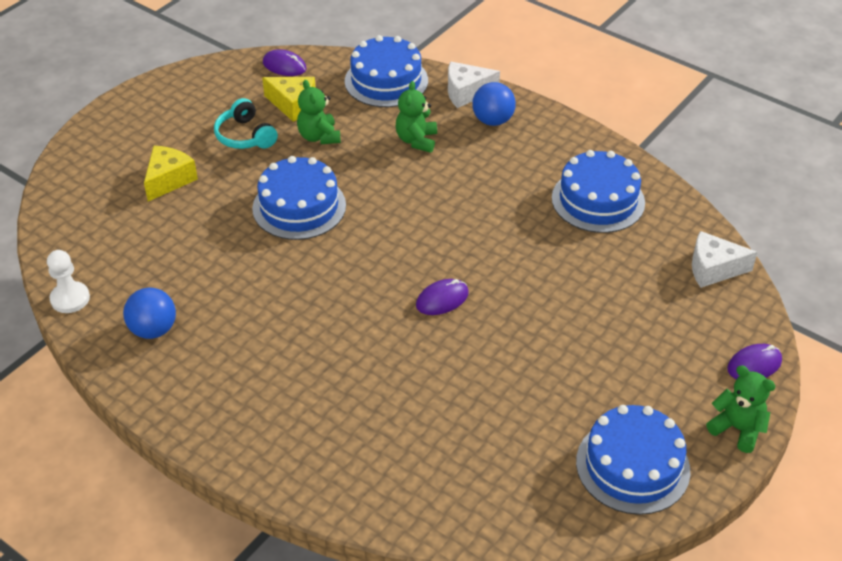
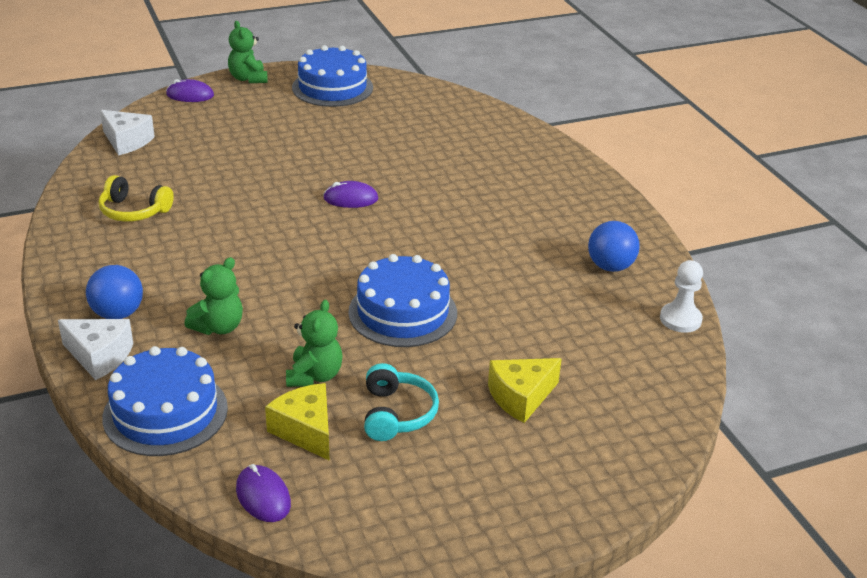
camera: 150 degrees left, 10 degrees down
blue cake [552,150,645,233] -> yellow headphones [99,175,174,222]

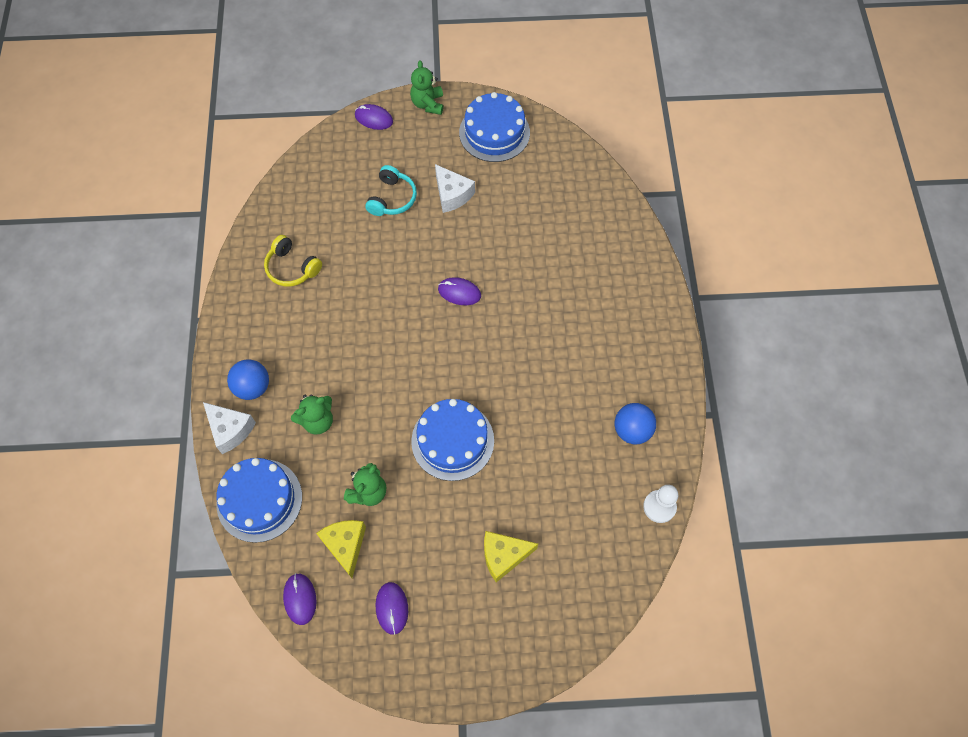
camera: 20 degrees right, 30 degrees up
white cheese [100,110,155,155] -> white cheese moved to [435,164,475,213]
turquoise headphones [364,363,439,441] -> turquoise headphones moved to [365,165,417,216]
none -> purple mouse [376,582,408,635]

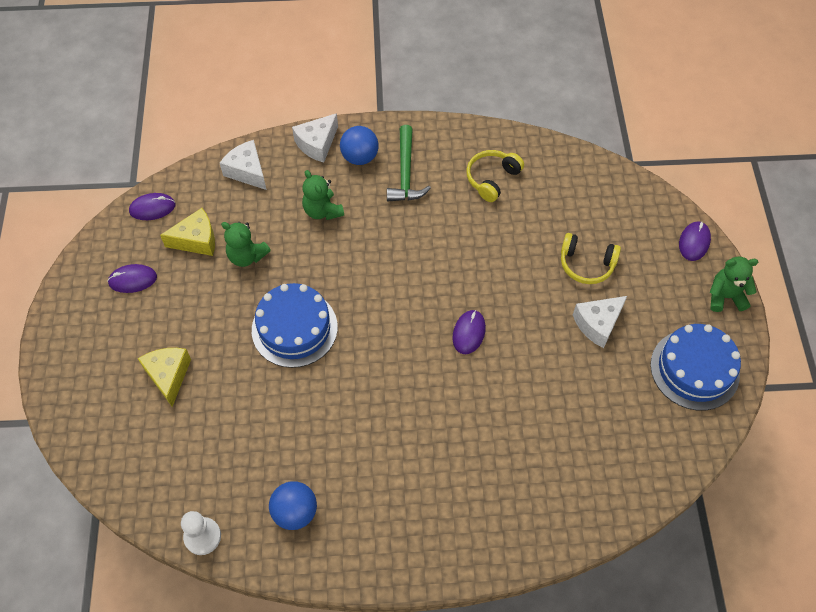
camera: 90 degrees right, 5 degrees down
blue cake [216,458,302,543] -> white cheese [220,140,266,190]
turquoise headphones [365,165,417,216] -> yellow headphones [561,233,621,284]
none -> green hammer [387,125,431,201]

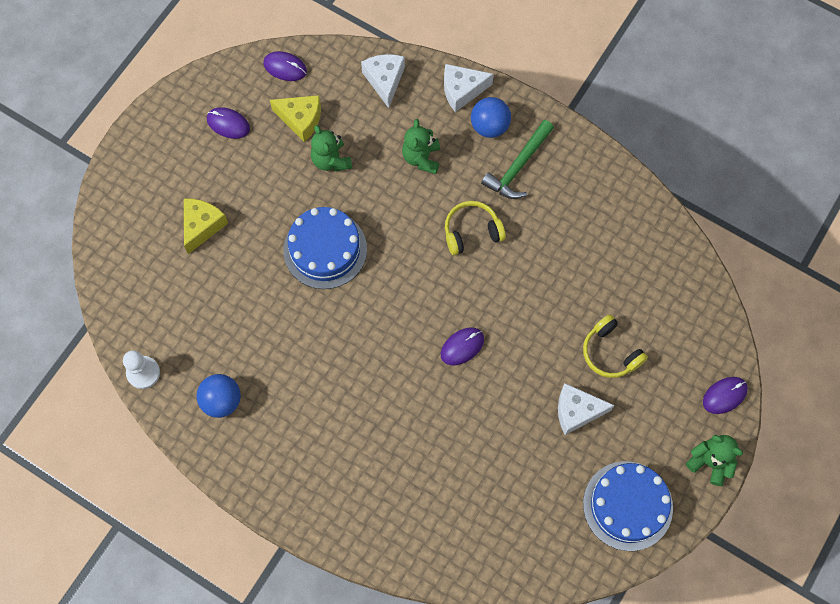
camera: 35 degrees right, 10 degrees up
yellow headphones [466,150,524,202] -> yellow headphones moved to [445,201,506,255]

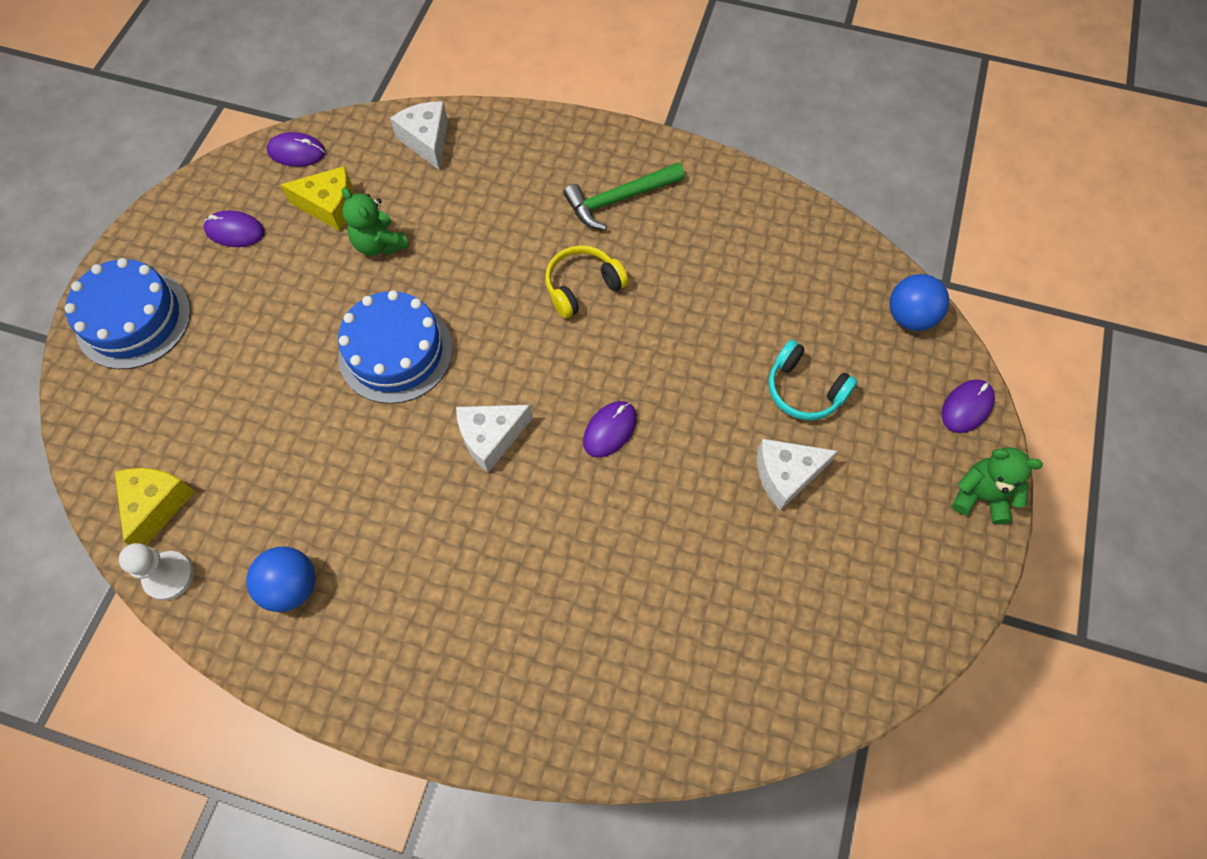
camera: 15 degrees left, 5 degrees down
yellow cheese [184,198,228,254] -> yellow cheese moved to [115,468,195,545]
green teddy bear [402,119,440,174] -> none
white cheese [444,64,494,112] -> white cheese moved to [456,405,533,473]
blue ball [471,97,511,138] -> blue ball moved to [889,274,949,331]
green hammer [481,120,554,199] -> green hammer turned 45 degrees clockwise [563,162,685,230]
yellow headphones [583,315,648,378] -> turquoise headphones [768,340,858,420]
blue cake [583,461,673,551] -> blue cake moved to [65,258,191,369]

